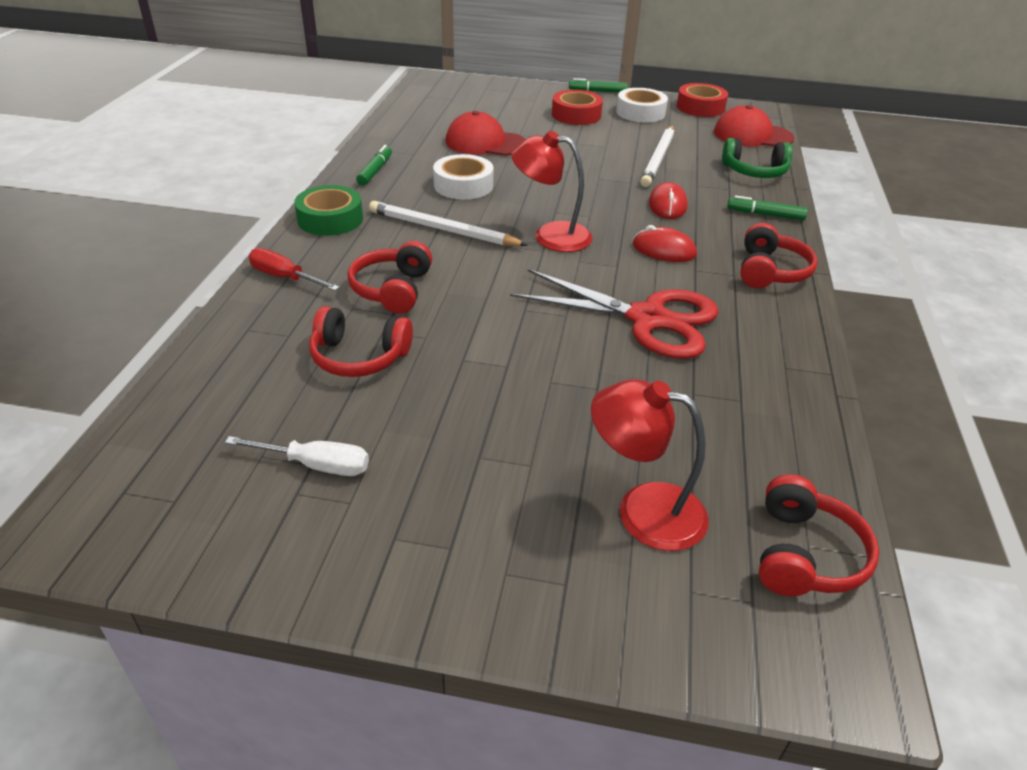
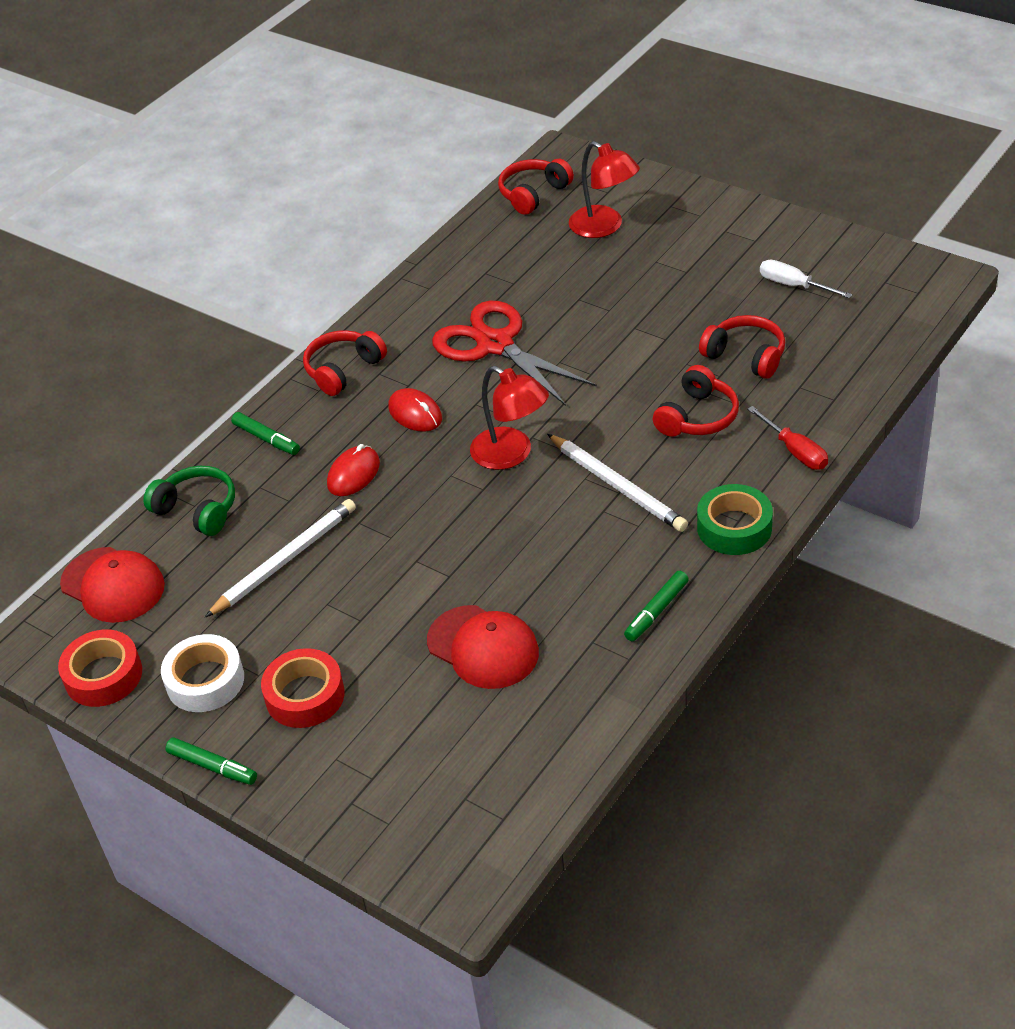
camera: 150 degrees left, 5 degrees up
white tape [433,154,493,200] -> none

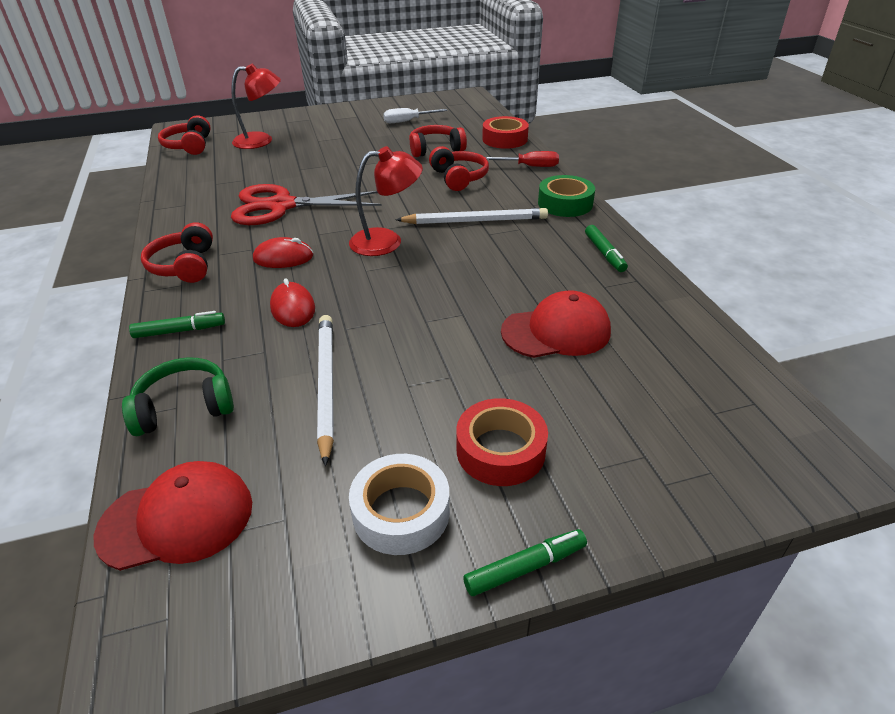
camera: 55 degrees left, 5 degrees down
red tape [58,630,142,707] -> red tape moved to [482,116,529,149]

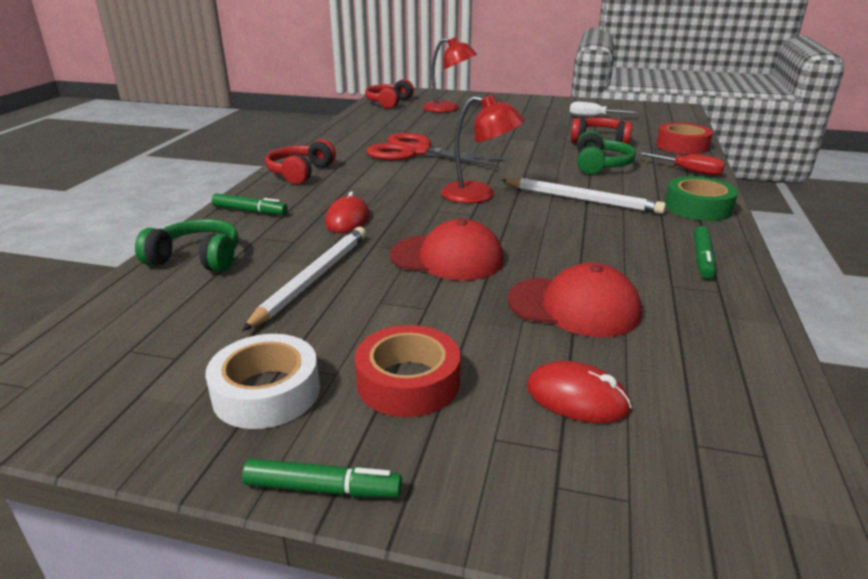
camera: 30 degrees right, 10 degrees down
red cap [94,461,252,571] -> red cap moved to [390,219,504,281]
red mouse [253,237,313,268] -> red mouse moved to [527,361,632,423]
red headphones [429,146,489,191] -> green headphones [577,131,636,174]

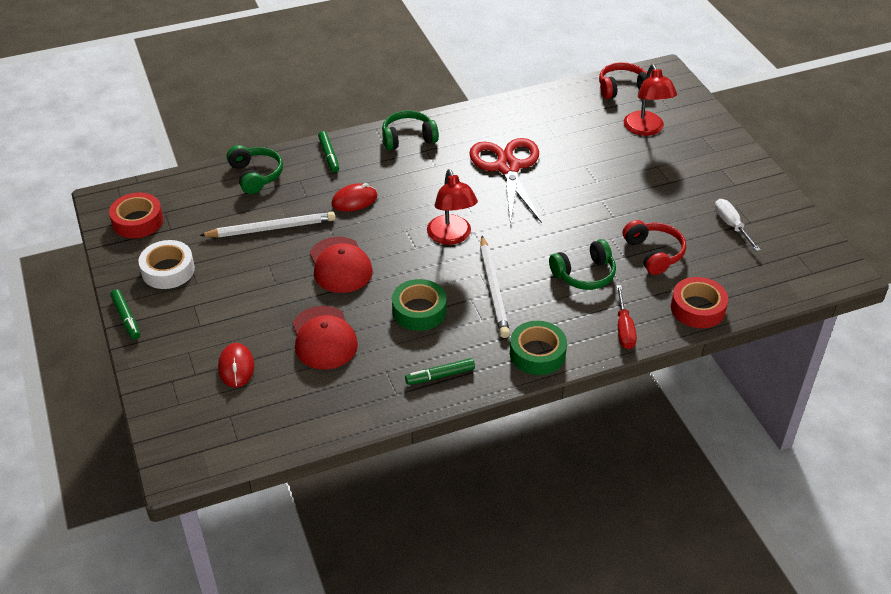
camera: 55 degrees right, 15 degrees up
red headphones [265,139,336,184] -> green headphones [382,110,439,150]
red tape [355,325,461,417] -> red tape moved to [109,192,163,238]
none -> green tape [392,279,446,331]

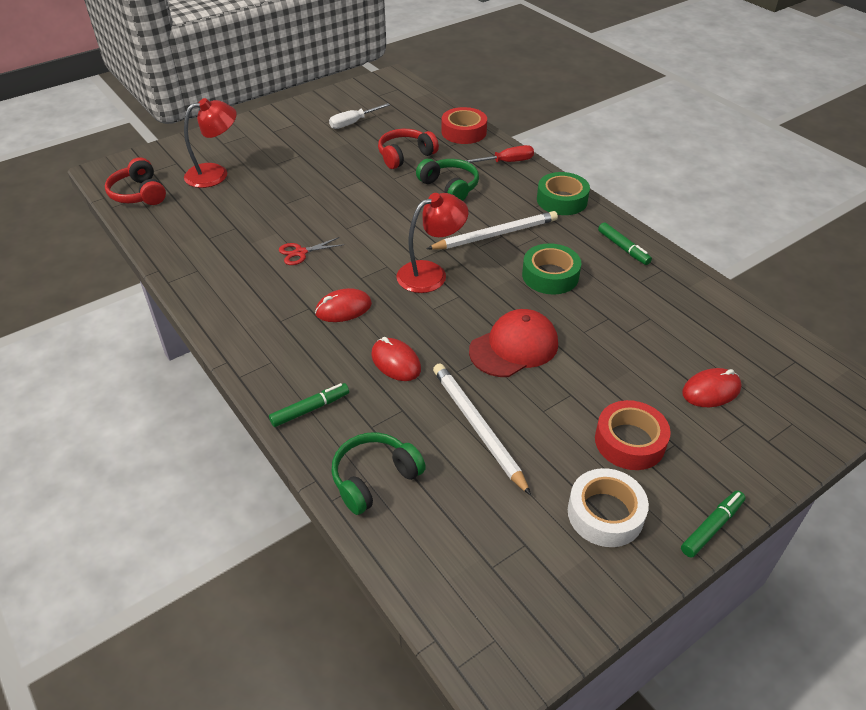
camera: 105 degrees left, 0 degrees up
red tape [109,192,163,238] -> red tape moved to [595,400,671,470]
red cap [292,306,358,369] -> none
green headphones [382,110,439,150] -> none
red scissors [469,138,542,224] -> red scissors [279,237,342,265], size x0.43
none -> red mouse [315,288,372,322]

